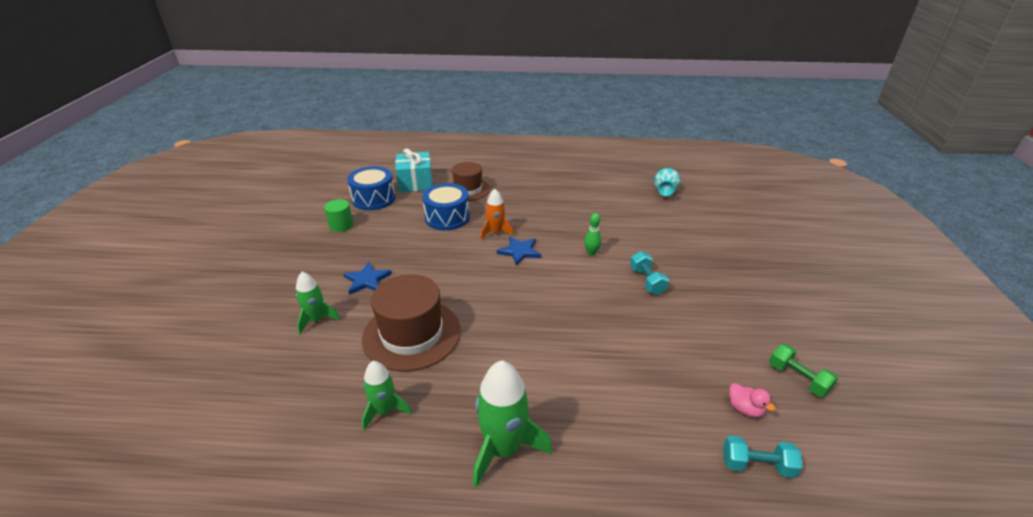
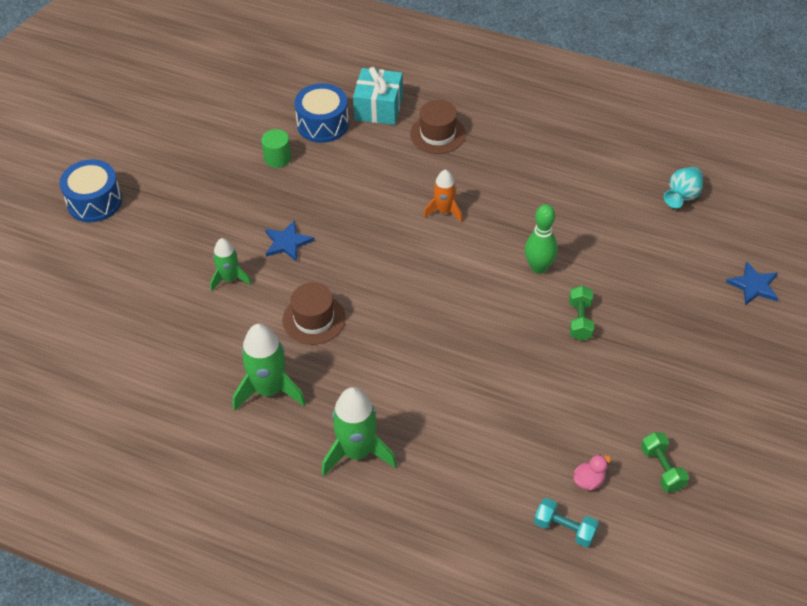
camera: 20 degrees right, 15 degrees up
brown hat [362,274,461,371] -> brown hat [283,283,345,345], size x0.65
green rocket [362,361,412,430] -> green rocket [233,324,306,411], size x1.65
blue drum [422,183,470,230] -> blue drum moved to [59,159,122,222]
blue star [497,236,541,266] -> blue star moved to [726,261,778,305]
green bowling pin [584,213,601,256] -> green bowling pin [525,204,558,274], size x1.65
turquoise dumbbell [630,251,669,295] -> green dumbbell [569,286,594,341]
pink duck [729,383,776,418] -> pink duck turned 105 degrees counterclockwise [573,455,611,491]

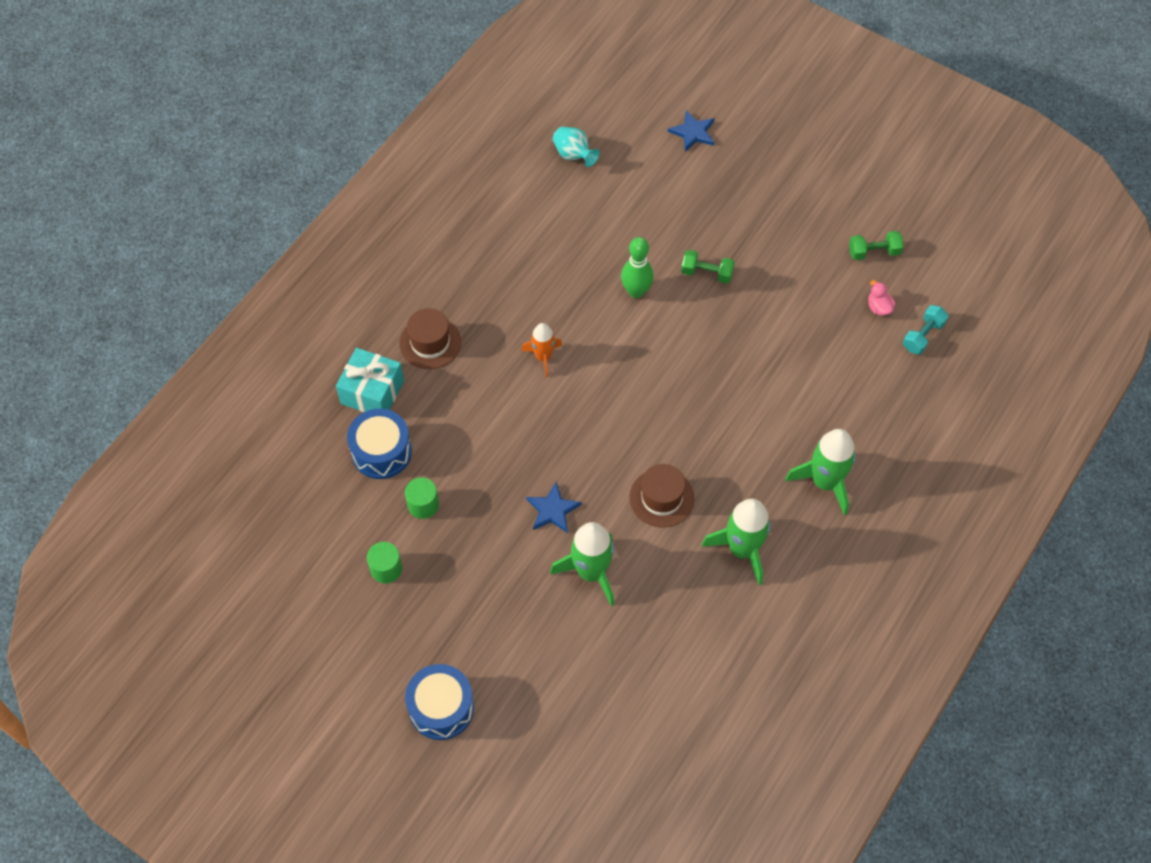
camera: 80 degrees left, 10 degrees up
green rocket [210,238,251,292] -> green rocket [550,522,614,606], size x1.65
none -> green cylinder [367,542,402,583]

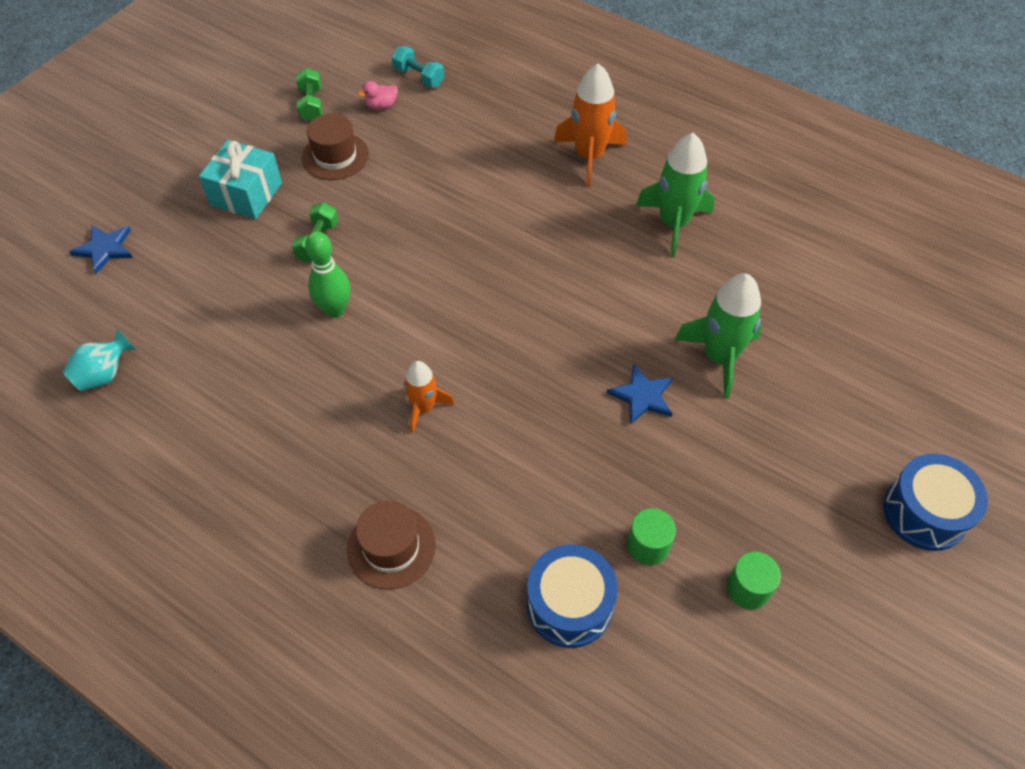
camera: 90 degrees left, 5 degrees down
turquoise gift [336,348,404,412] -> turquoise gift moved to [199,140,282,219]
brown hat [629,464,694,528] -> brown hat moved to [301,113,369,180]
green rocket [785,429,856,516] -> orange rocket [554,63,626,187]

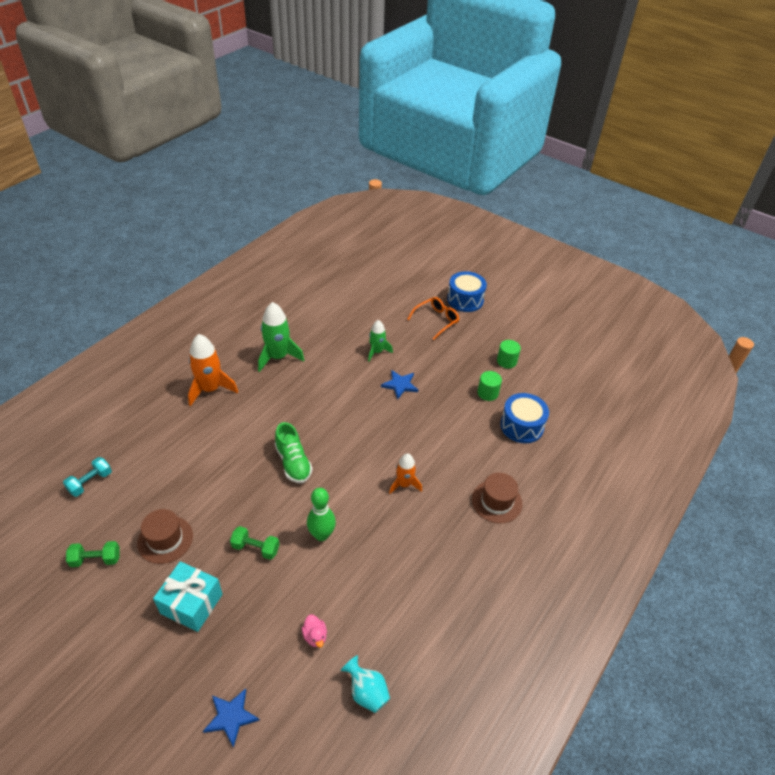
camera: 90 degrees left, 10 degrees down
pink duck [358,81,398,110] -> pink duck moved to [302,614,327,647]
green rocket [675,273,762,399] -> green rocket [368,320,393,361], size x0.61
none -> green shoe [275,422,312,483]
none -> orange glasses [407,297,459,340]

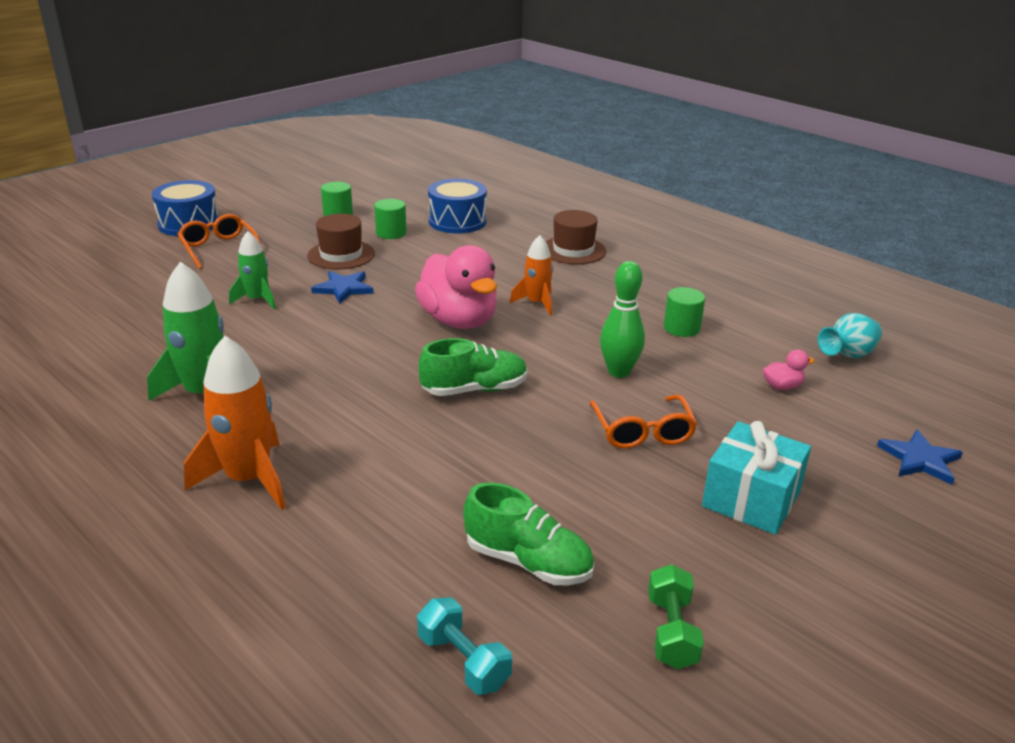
camera: 80 degrees left, 15 degrees down
brown hat [137,509,193,564] -> brown hat moved to [307,214,375,269]
green dumbbell [230,526,279,560] -> orange glasses [589,395,697,449]
none -> pink duck [415,245,497,329]
none -> green shoe [463,482,594,585]
none -> green cylinder [664,287,705,337]

